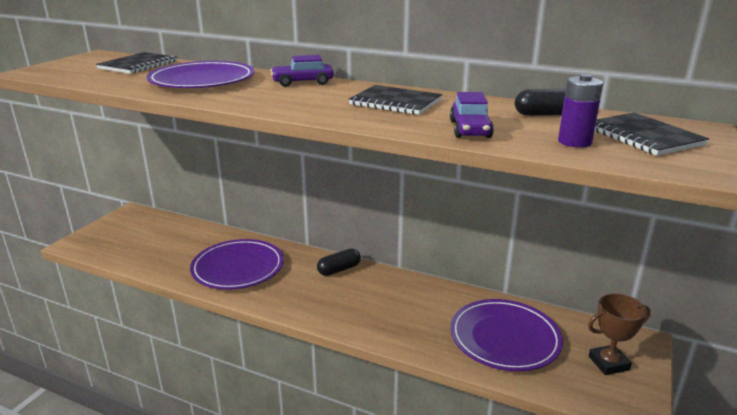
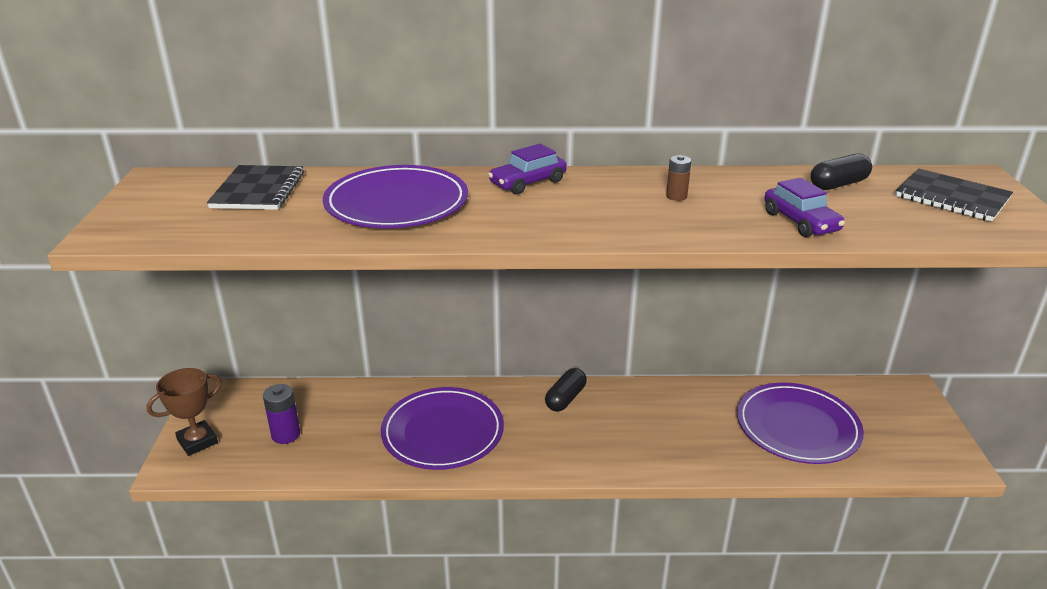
camera: 25 degrees left, 5 degrees up
black notebook [349,85,442,115] -> brown battery [666,155,691,201]
purple battery [558,74,603,148] -> purple battery moved to [263,384,300,444]
brown trophy [588,293,651,375] -> brown trophy moved to [147,368,222,456]

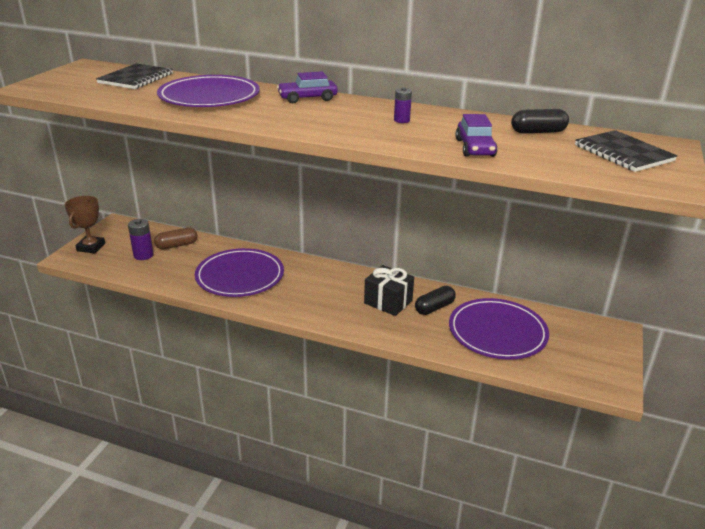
camera: 20 degrees right, 0 degrees up
brown trophy [147,368,222,456] -> brown trophy turned 60 degrees counterclockwise [65,196,105,253]
black capsule [545,368,587,412] -> black capsule moved to [415,286,456,315]
brown battery [666,155,691,201] -> purple battery [394,87,412,123]
none -> brown capsule [154,228,198,249]
none -> black gift [364,265,414,316]

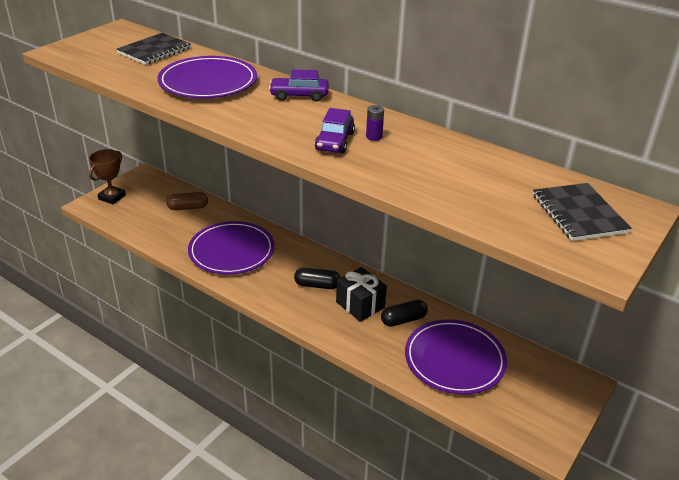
camera: 15 degrees right, 5 degrees up
purple battery [128,219,154,260] -> none
purple car [455,114,498,157] -> purple car moved to [315,108,355,153]
black capsule [511,109,569,133] -> black capsule moved to [294,268,341,289]

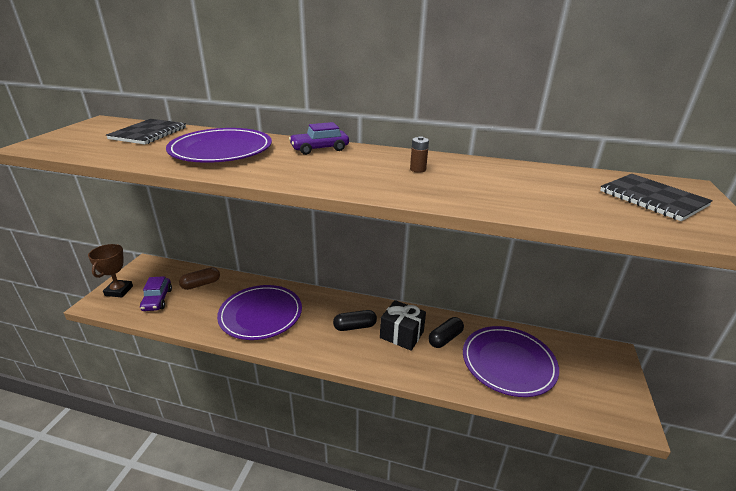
camera: 20 degrees left, 5 degrees down
purple car [315,108,355,153] -> purple car moved to [140,276,172,311]
purple battery [366,105,384,141] -> brown battery [410,136,429,173]

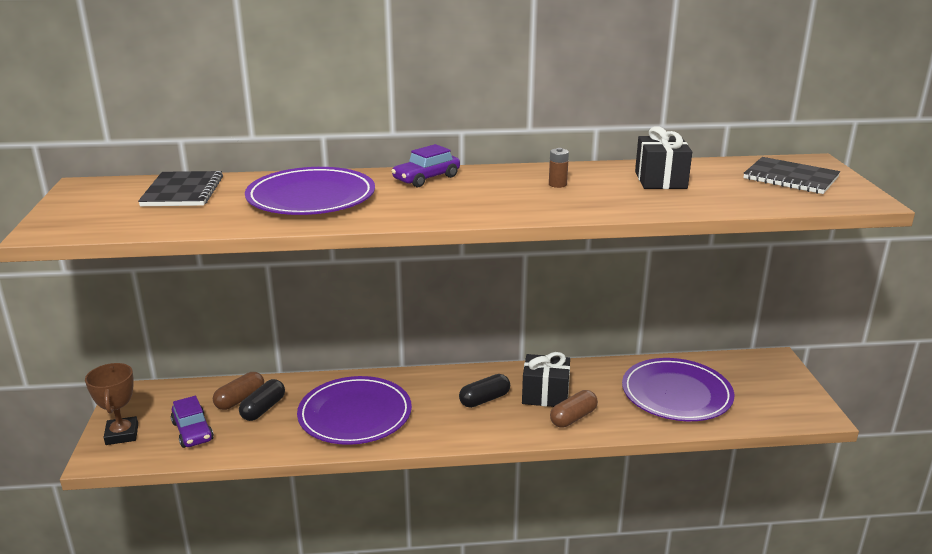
camera: 20 degrees left, 5 degrees down
black capsule [428,317,464,348] -> black capsule moved to [239,379,285,421]
none -> brown capsule [550,390,598,428]
none -> black gift [635,126,692,189]

